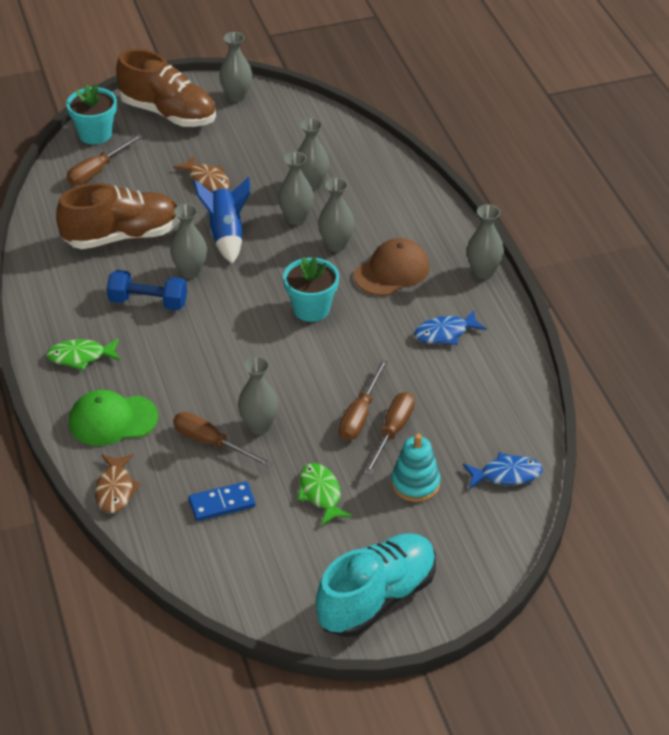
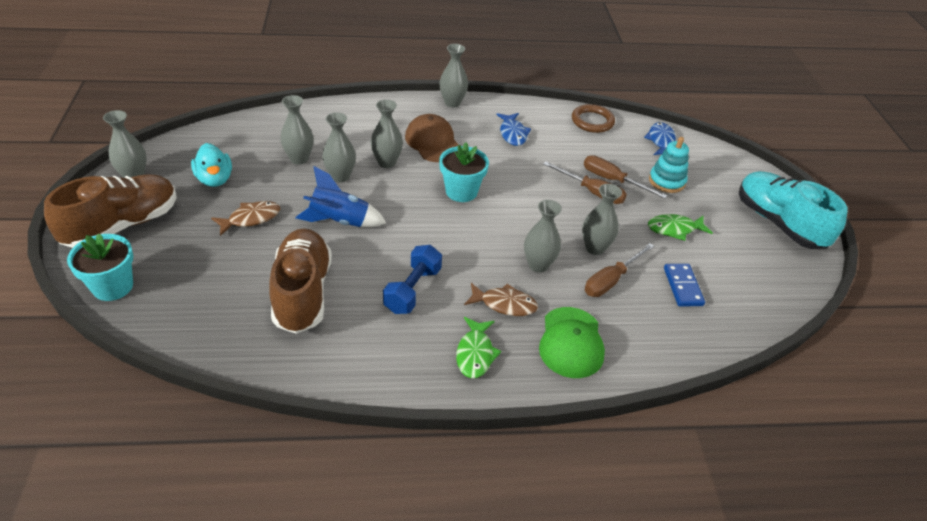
camera: 80 degrees left, 0 degrees up
brown screwdriver [67,134,143,185] -> none
brown fish [95,454,141,513] -> brown fish moved to [464,283,538,316]
grey vase [170,204,207,278] -> grey vase moved to [524,200,562,273]
none -> turquoise duck [191,143,232,187]
none -> brown ring [572,104,615,133]

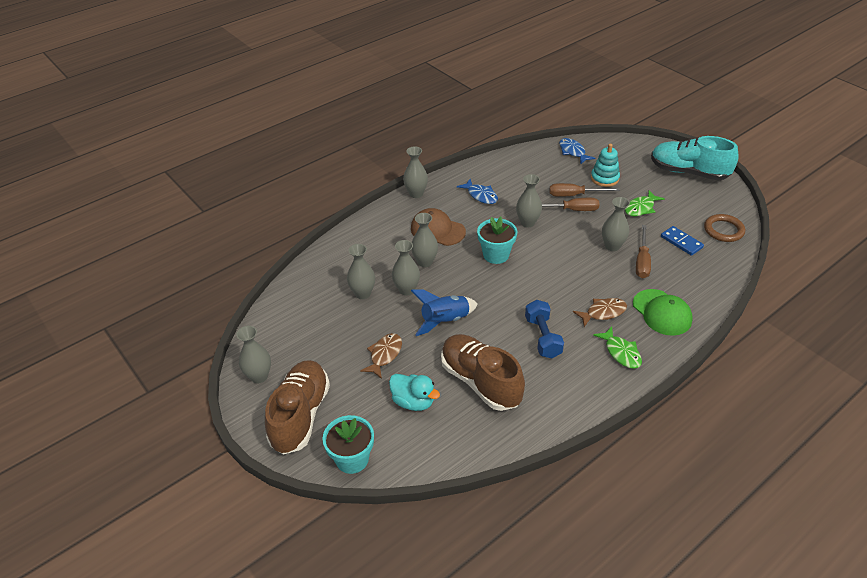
camera: 30 degrees left, 0 degrees up
turquoise duck [191,143,232,187] -> turquoise duck moved to [389,374,440,411]
grey vase [524,200,562,273] -> grey vase moved to [516,174,542,227]
brown ring [572,104,615,133] -> brown ring moved to [704,214,745,242]

